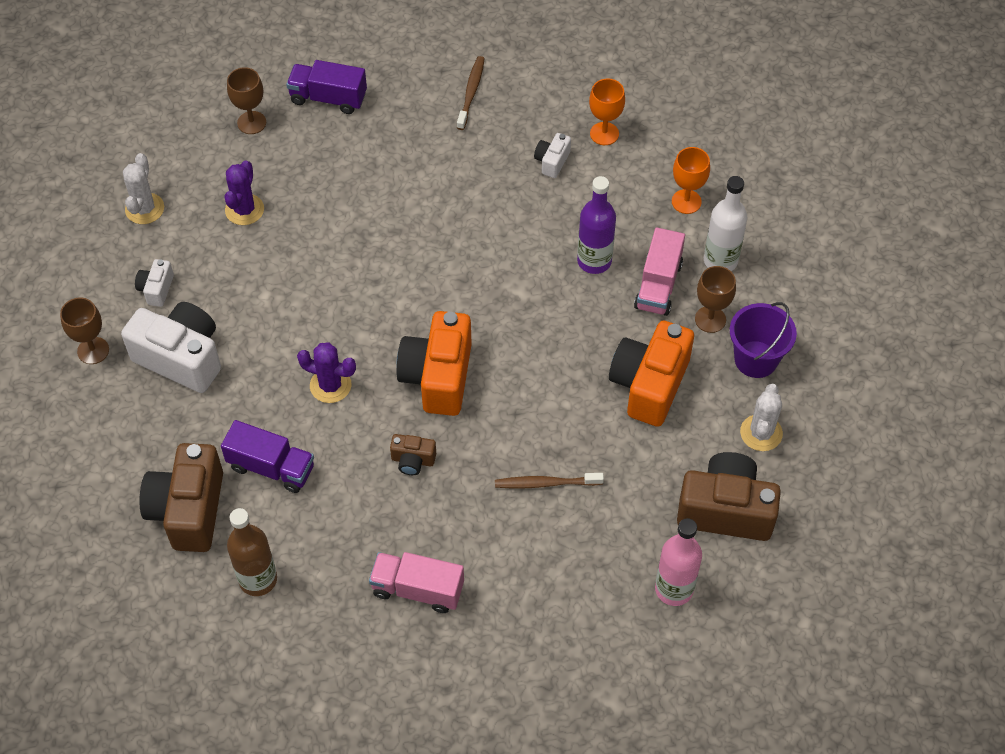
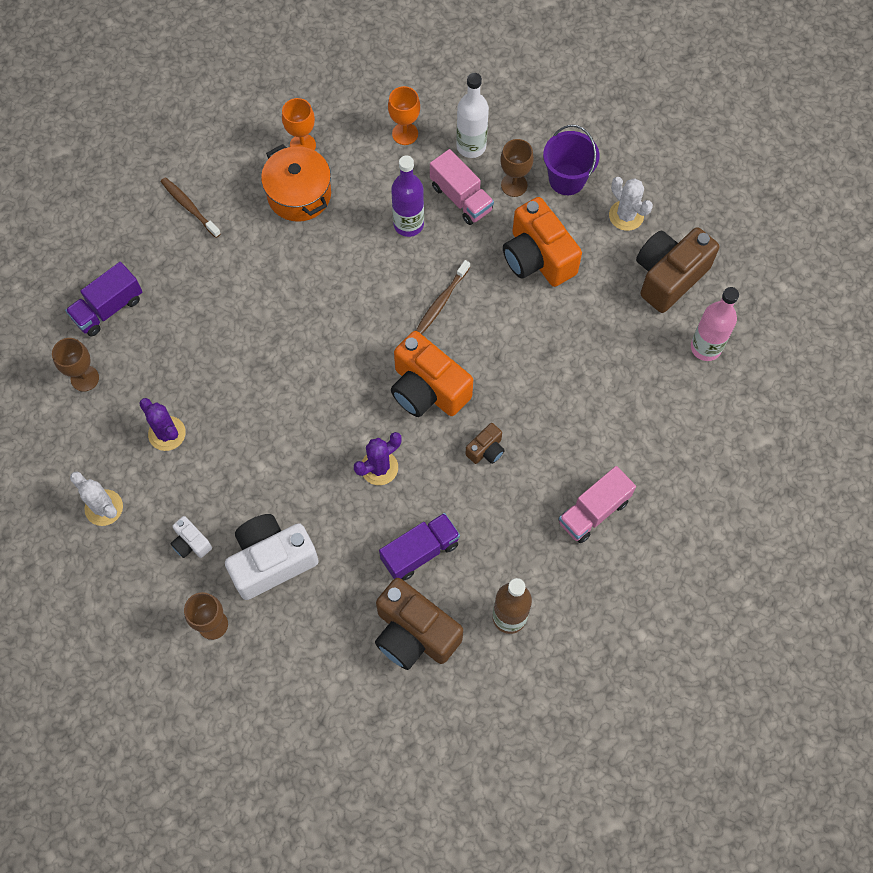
camera: 55 degrees left, 10 degrees up
brown toothbrush [495,473,604,489] -> brown toothbrush moved to [416,260,470,334]
white camera [534,133,571,178] -> orange pot [261,144,331,222]

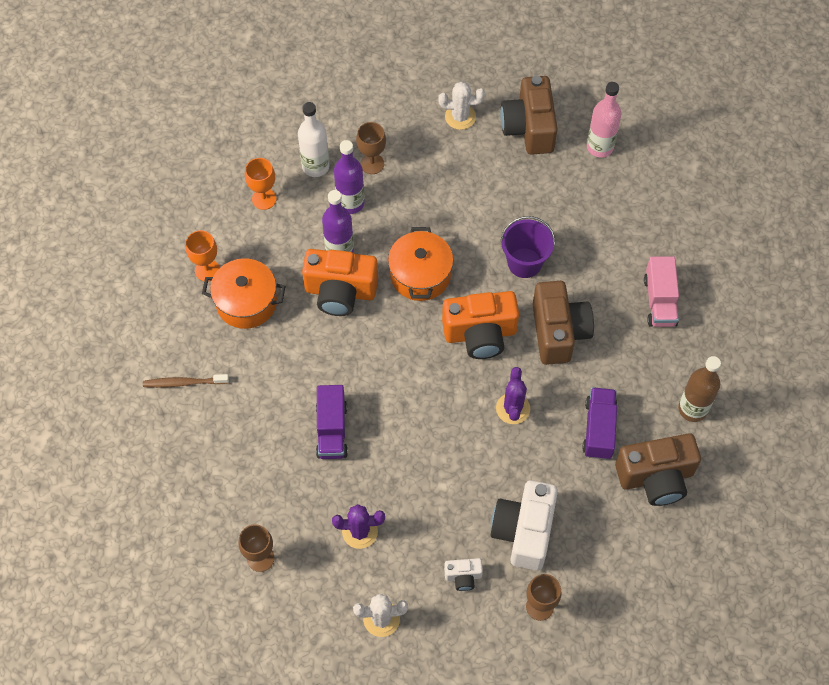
camera: 50 degrees left, 5 degrees down
purple truck [65,262,142,336] -> purple truck moved to [316,385,348,459]
brown toothbrush [416,260,470,334] -> orange pot [388,227,453,301]
pink truck [430,149,494,225] -> purple bottle [334,140,365,214]
brown camera [465,423,505,464] -> brown camera [532,281,594,365], size x2.12
orange camera [503,197,582,287] -> orange camera moved to [302,249,378,316]
purple bucket [543,125,600,195] -> purple bucket moved to [500,216,555,278]

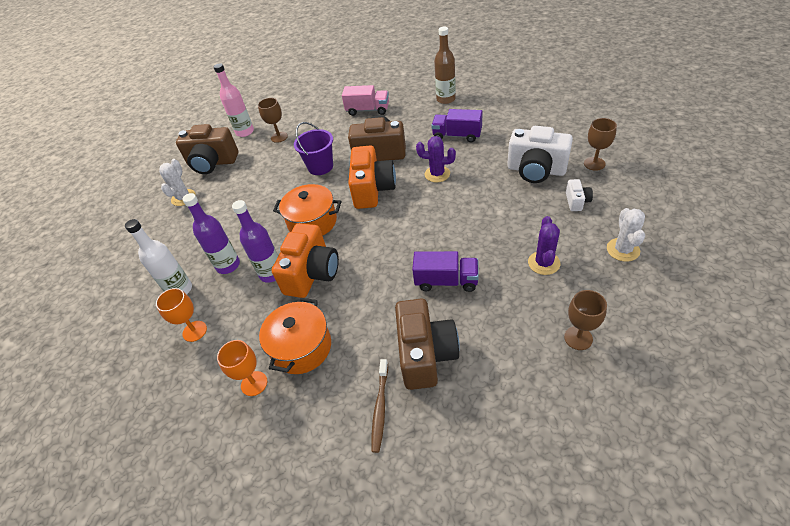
camera: 75 degrees left, 15 degrees down
brown goblet [356,122,386,174] -> brown goblet moved to [258,98,288,143]
brown camera [615,433,701,506] -> brown camera moved to [395,299,460,390]

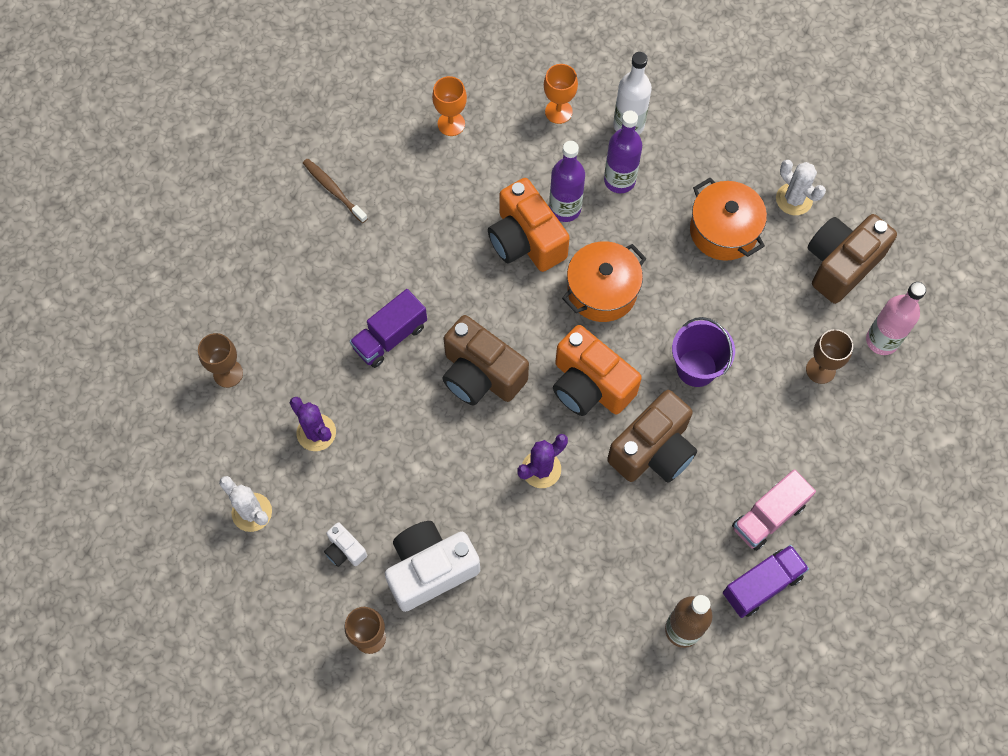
camera: 125 degrees right, 20 degrees up
orange pot [259,298,331,374] -> orange pot moved to [690,178,767,261]
brown camera [395,299,460,390] -> brown camera moved to [442,315,529,405]
purple truck [431,109,483,143] -> purple truck moved to [723,545,809,618]

